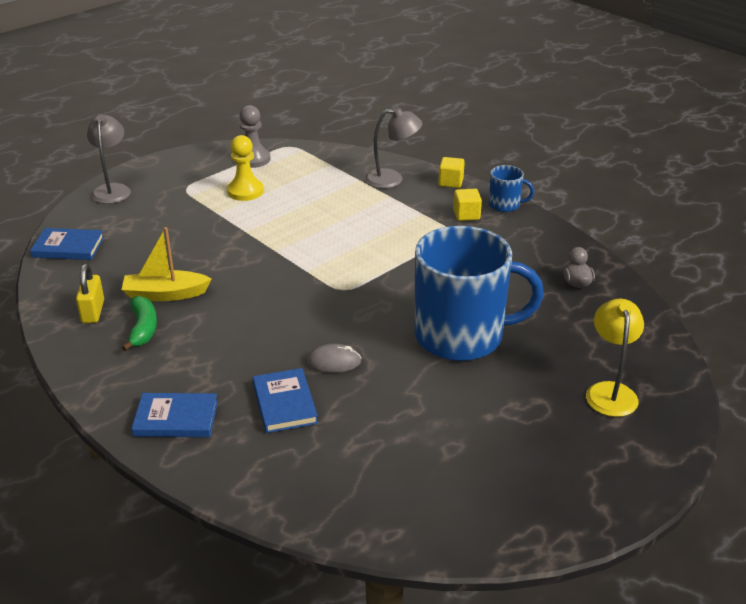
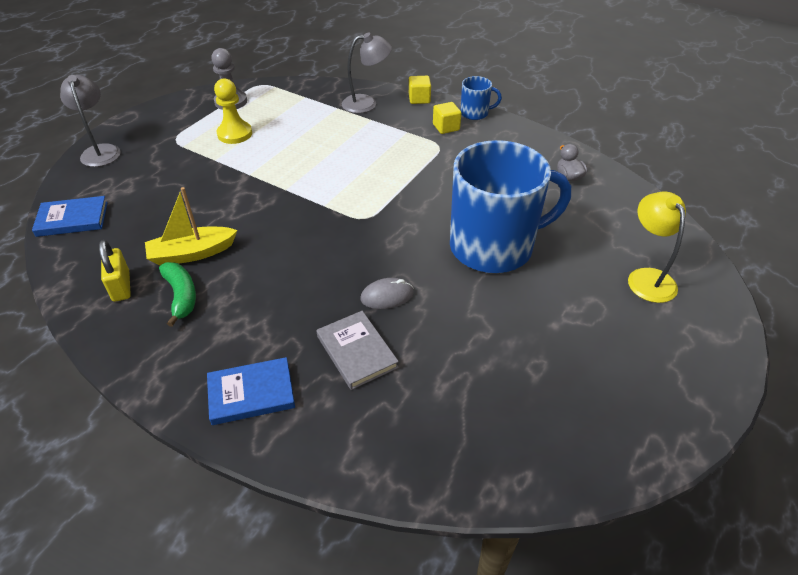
camera: 15 degrees left, 10 degrees up
blue book [253,368,318,433] -> grey book [317,311,399,390]

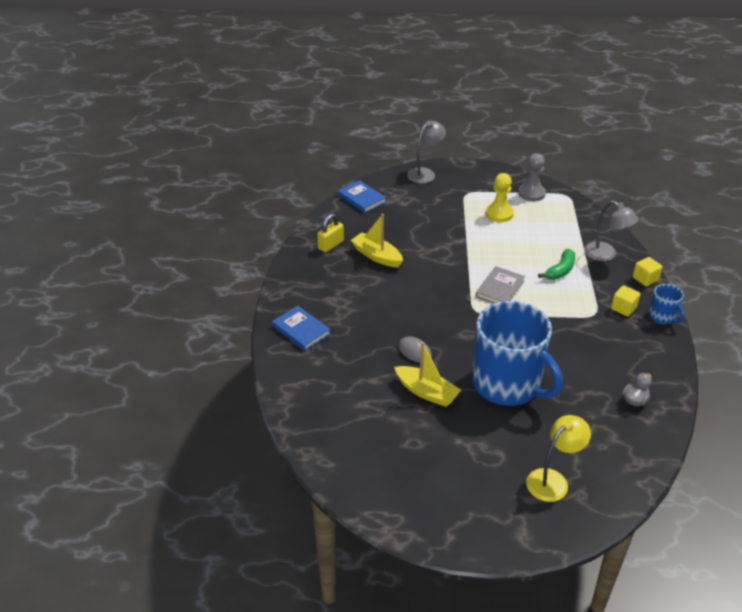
camera: 60 degrees right, 5 degrees down
green banana [159,262,196,327] -> green banana moved to [538,249,575,280]
grey book [317,311,399,390] -> grey book moved to [476,266,525,303]
none -> yellow boat [394,342,461,407]

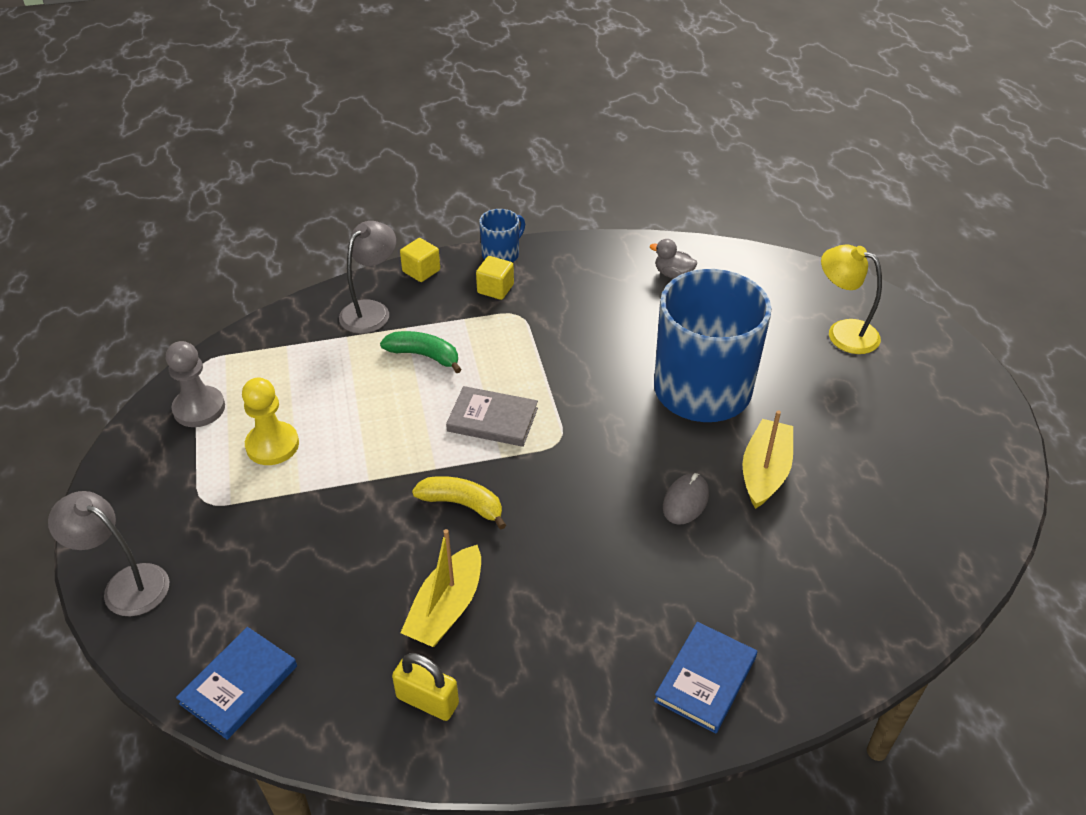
camera: 105 degrees left, 5 degrees up
none -> yellow banana [412,476,506,529]

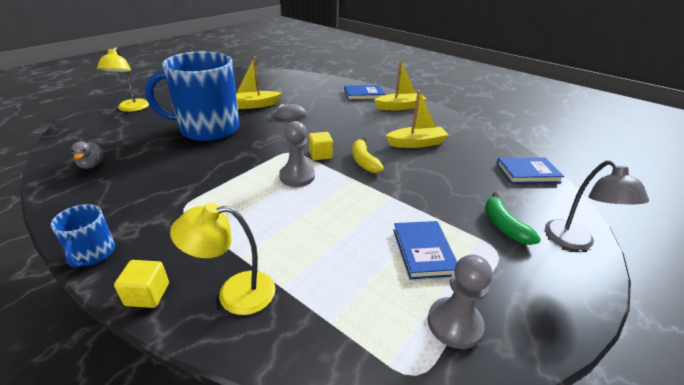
camera: 130 degrees left, 10 degrees down
yellow pawn [242,378,299,465] -> blue book [393,221,457,279]
grey lamp [339,221,396,334] -> yellow lamp [170,203,275,315]
green banana [380,331,462,373] -> green banana moved to [485,193,541,245]
yellow padlock [392,653,459,721] -> none
grey book [446,386,538,447] -> grey pawn [279,121,315,187]
yellow cube [476,256,514,300] -> yellow cube moved to [309,132,333,160]
blue mug [479,209,525,263] -> blue mug turned 105 degrees counterclockwise [51,204,115,268]
none -> yellow boat [374,60,426,110]

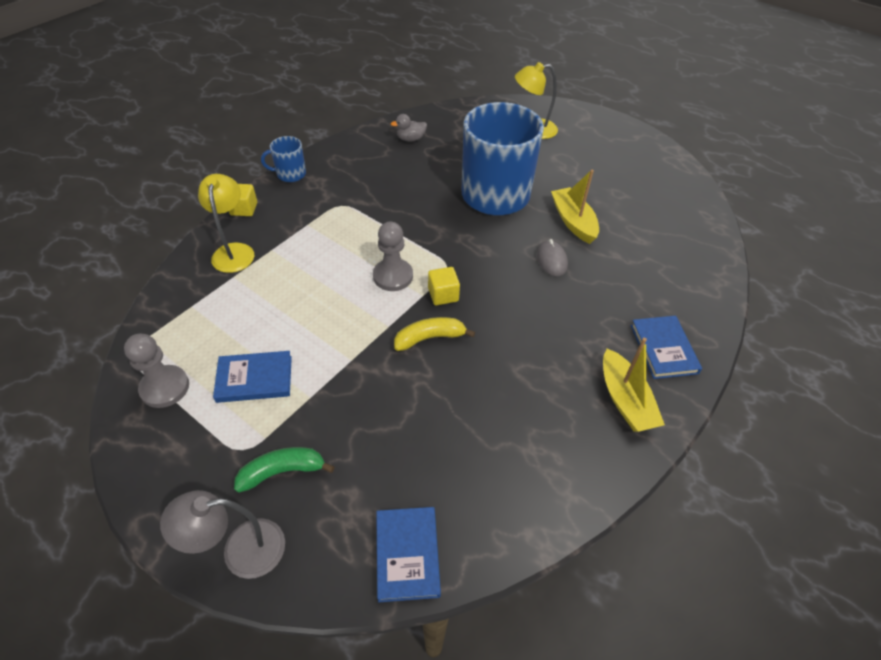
camera: 90 degrees right, 15 degrees up
yellow boat [386,90,449,148] -> none

